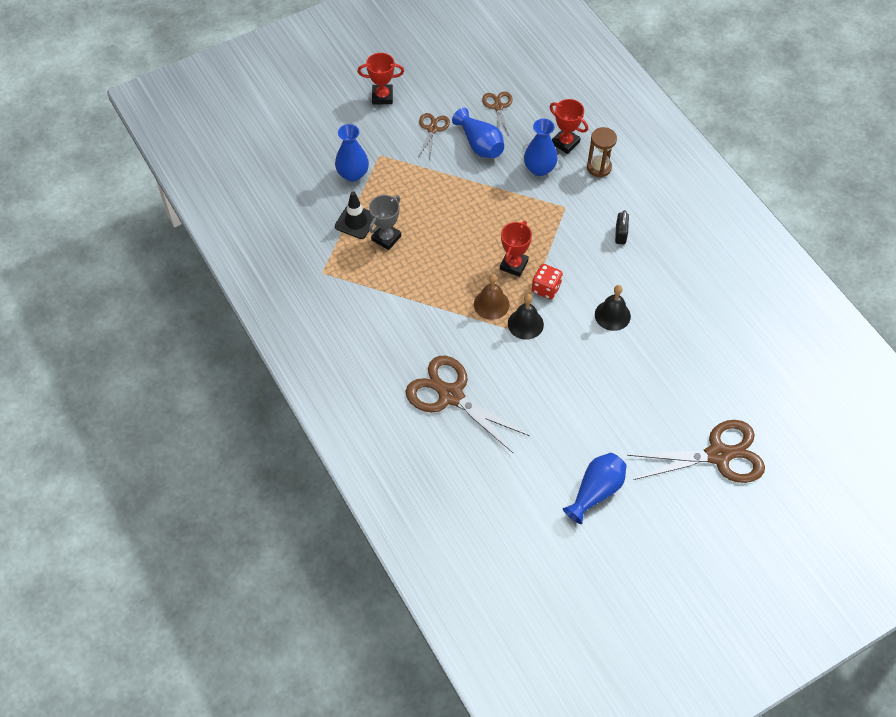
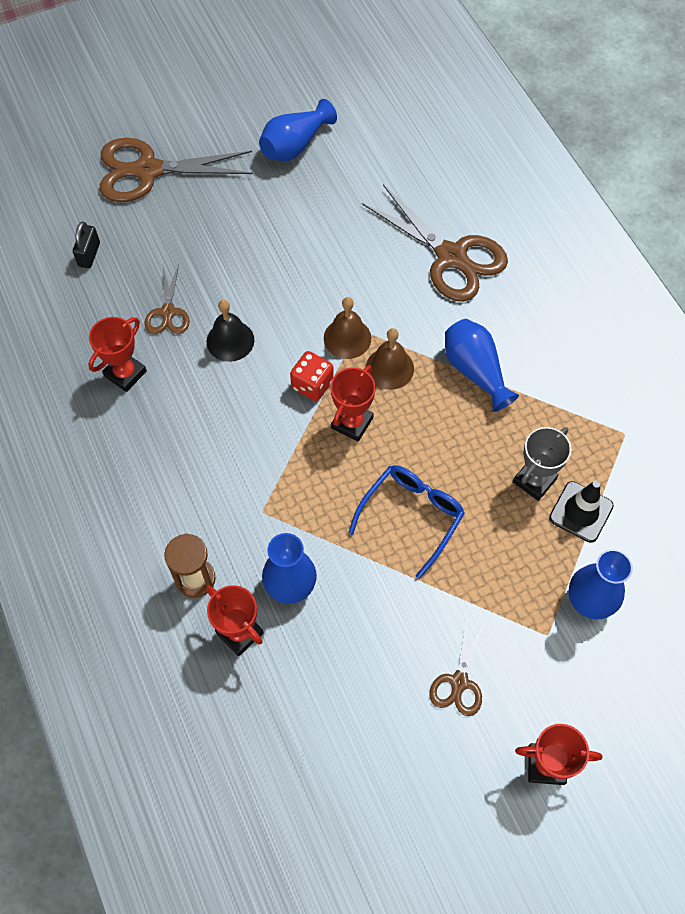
camera: 175 degrees left, 5 degrees up
blue vase [452,108,504,158] -> blue vase moved to [445,319,519,412]
brown scissors [482,92,513,135] -> brown scissors moved to [145,264,190,334]
black bell [508,294,544,340] -> brown bell [324,297,371,359]
black padlock [615,210,629,245] -> black padlock moved to [73,222,100,268]
none -> red trophy [88,317,147,392]
none -> blue glasses [348,465,465,579]

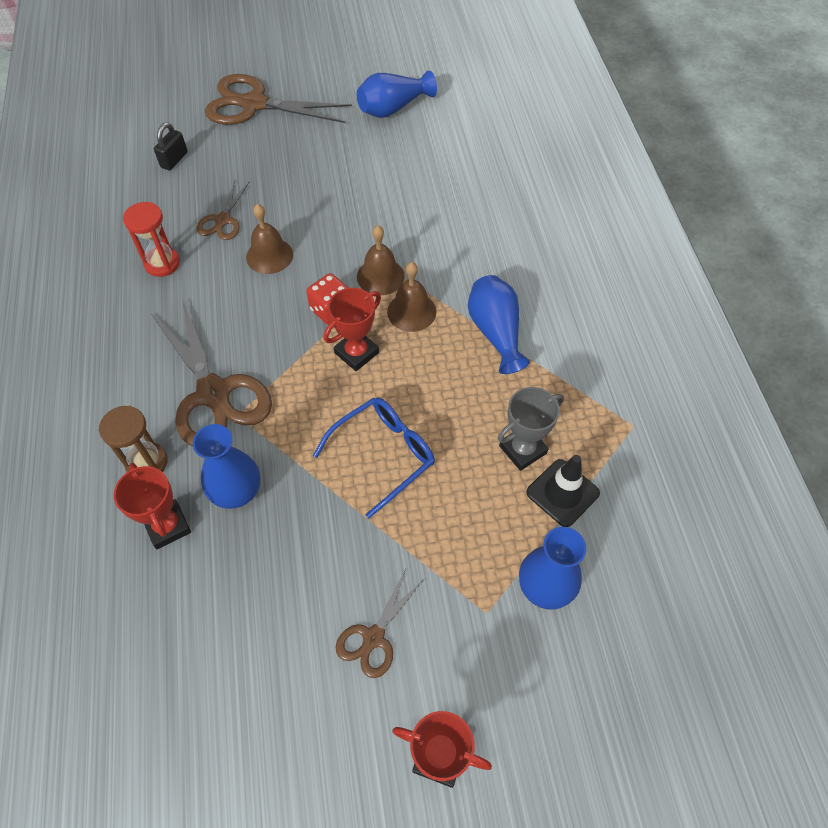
camera: 15 degrees right, 5 degrees down
red trophy [88,317,147,392] -> red hourglass [123,202,180,277]
black bell [206,300,254,362] -> brown bell [246,204,293,274]
brown scissors [362,184,508,302] -> brown scissors moved to [151,299,272,446]

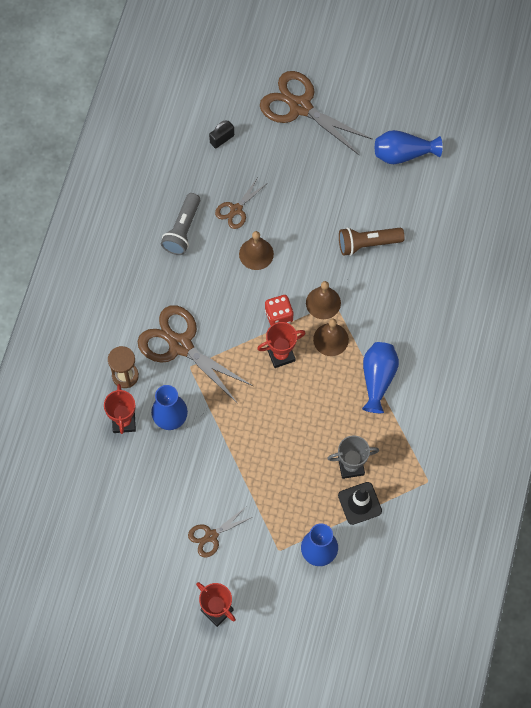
camera: 25 degrees right, 10 degrees up
red hourglass [123,202,180,277] -> grey flashlight [161,193,200,255]
brown scissors [151,299,272,446] -> brown scissors turned 135 degrees clockwise [137,305,253,404]
blue glasses [313,397,435,518] -> none
none -> brown flashlight [339,227,405,256]

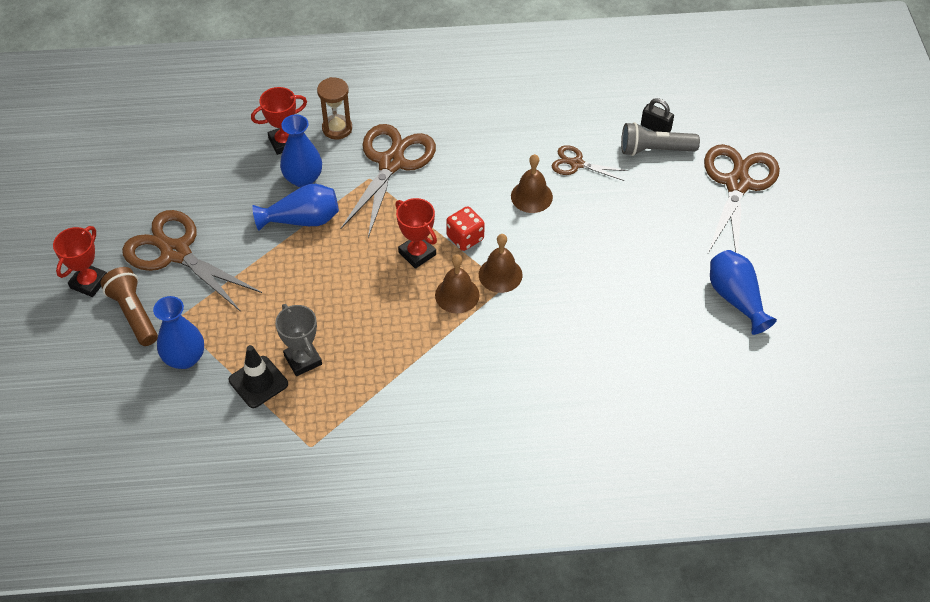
camera: 70 degrees right, 15 degrees down
grey flashlight [161,193,200,255] -> grey flashlight moved to [621,122,700,156]
brown scissors [188,507,253,558] -> brown scissors [122,210,262,312], size x1.92
brown flashlight [339,227,405,256] -> brown flashlight moved to [100,267,158,346]
blue vase [362,342,399,413] -> blue vase moved to [252,184,339,231]

